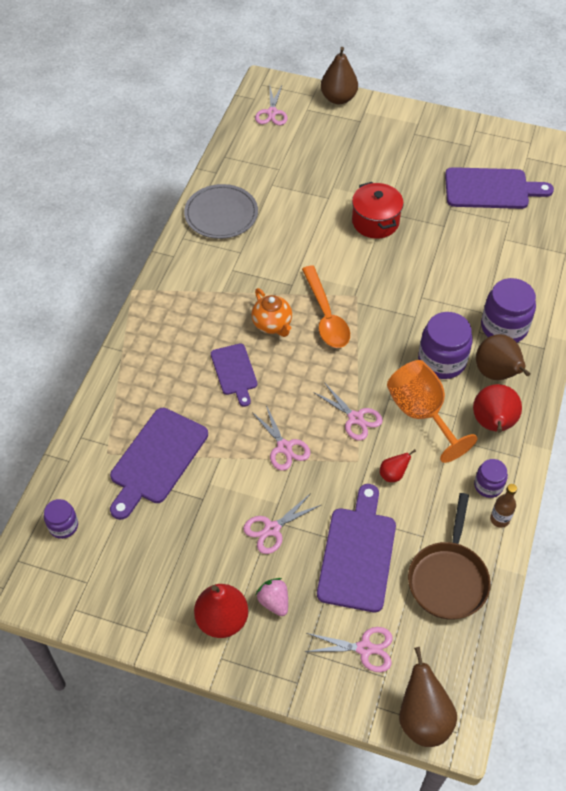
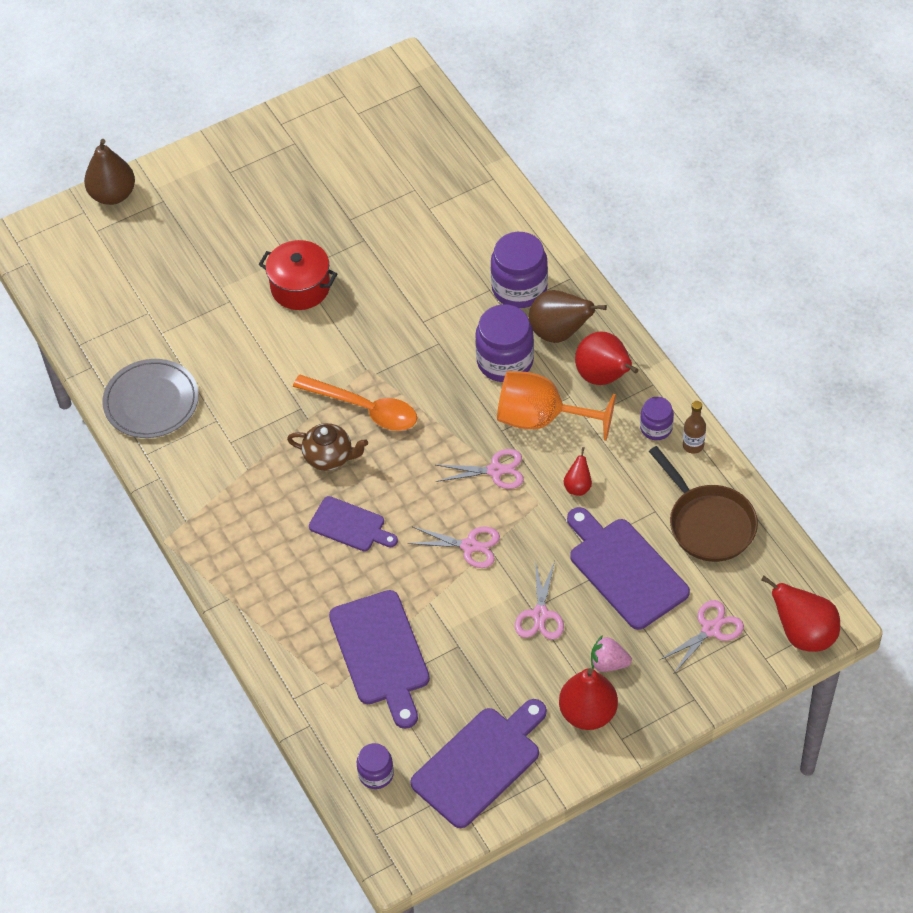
camera: 45 degrees left, 0 degrees up
orange teapot [251,288,292,337] -> brown teapot [287,423,368,471]
pink scissors [255,86,288,125] -> none
brown pear [399,647,457,747] -> red pear [761,576,840,652]
purple cutting board [445,167,554,209] -> purple cutting board moved to [410,699,547,828]

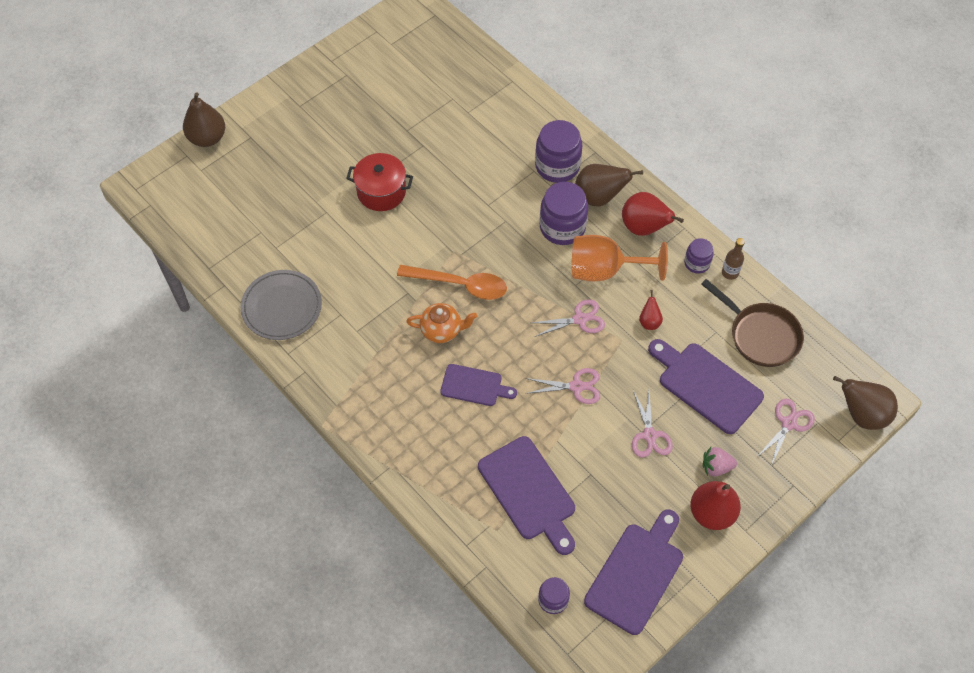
camera: 15 degrees left, 5 degrees up
brown teapot [287,423,368,471] -> orange teapot [406,303,477,343]
red pear [761,576,840,652] -> brown pear [833,376,898,430]

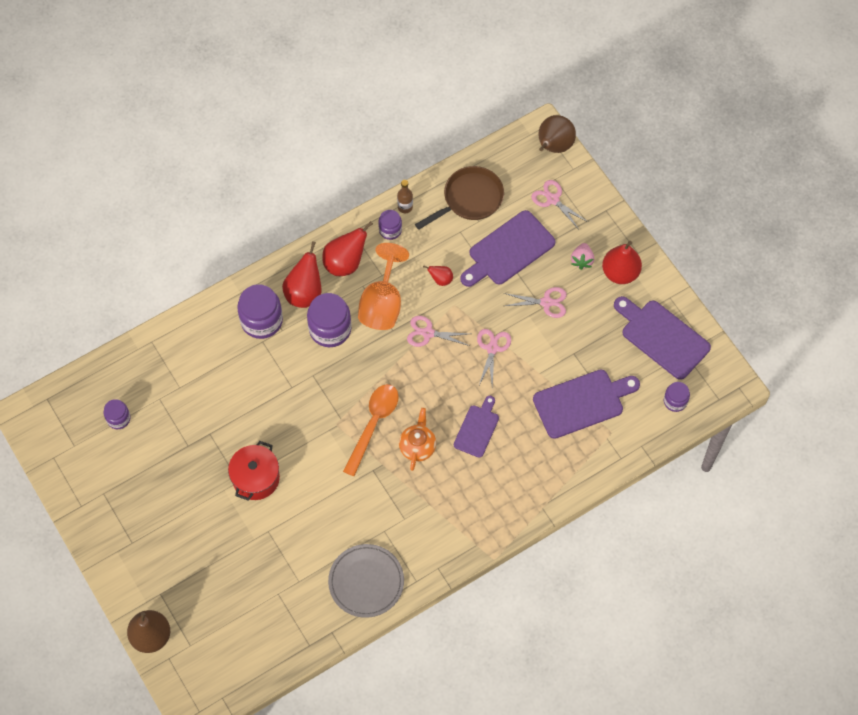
camera: 80 degrees left, 5 degrees up
pink scissors [532,299,605,337] -> pink scissors turned 75 degrees counterclockwise [407,316,470,347]
brown pear [575,164,643,207] -> red pear [282,241,322,308]
none -> purple jar [104,399,131,429]

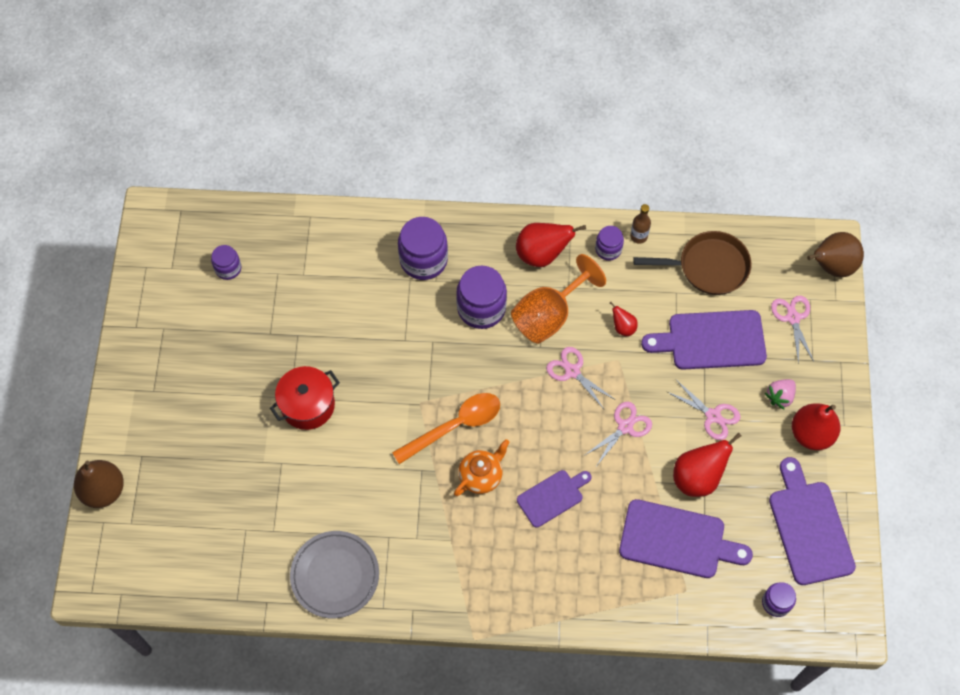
camera: 35 degrees right, 0 degrees up
red pear [282,241,322,308] -> red pear moved to [673,432,741,497]

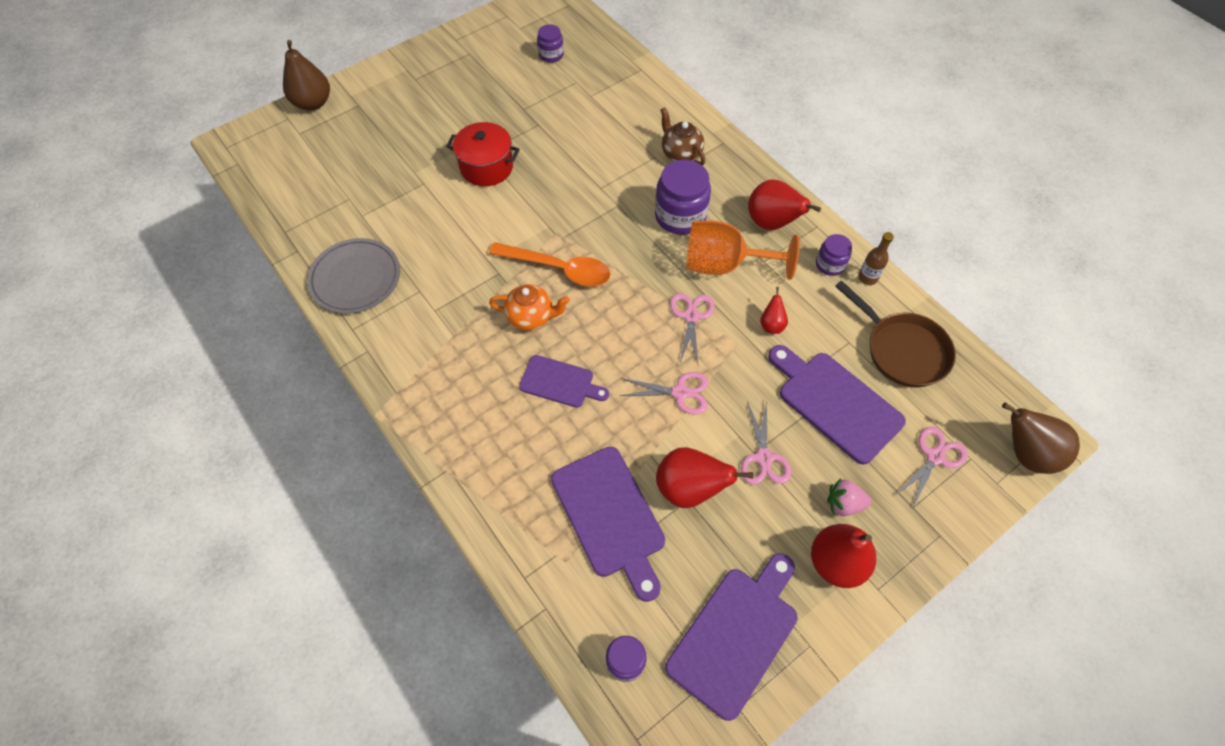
camera: 50 degrees right, 5 degrees down
purple jar [398,217,448,280] -> brown teapot [660,107,705,166]

